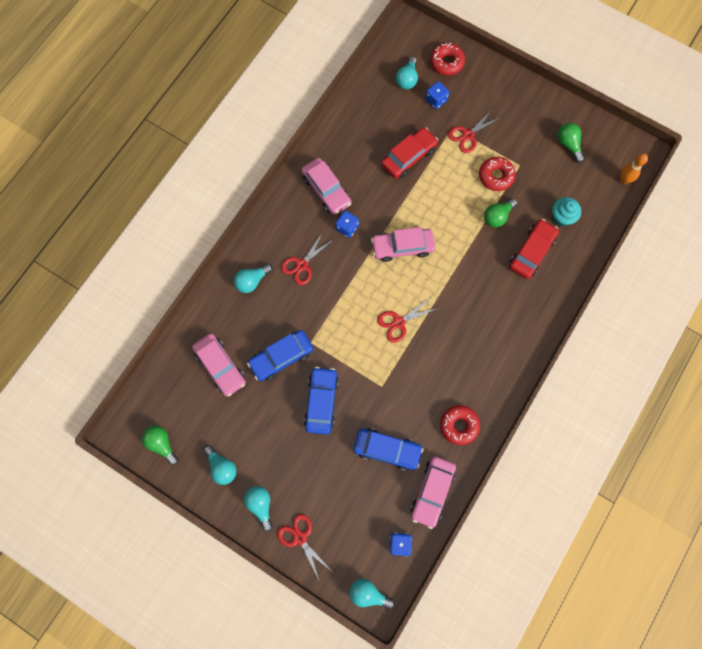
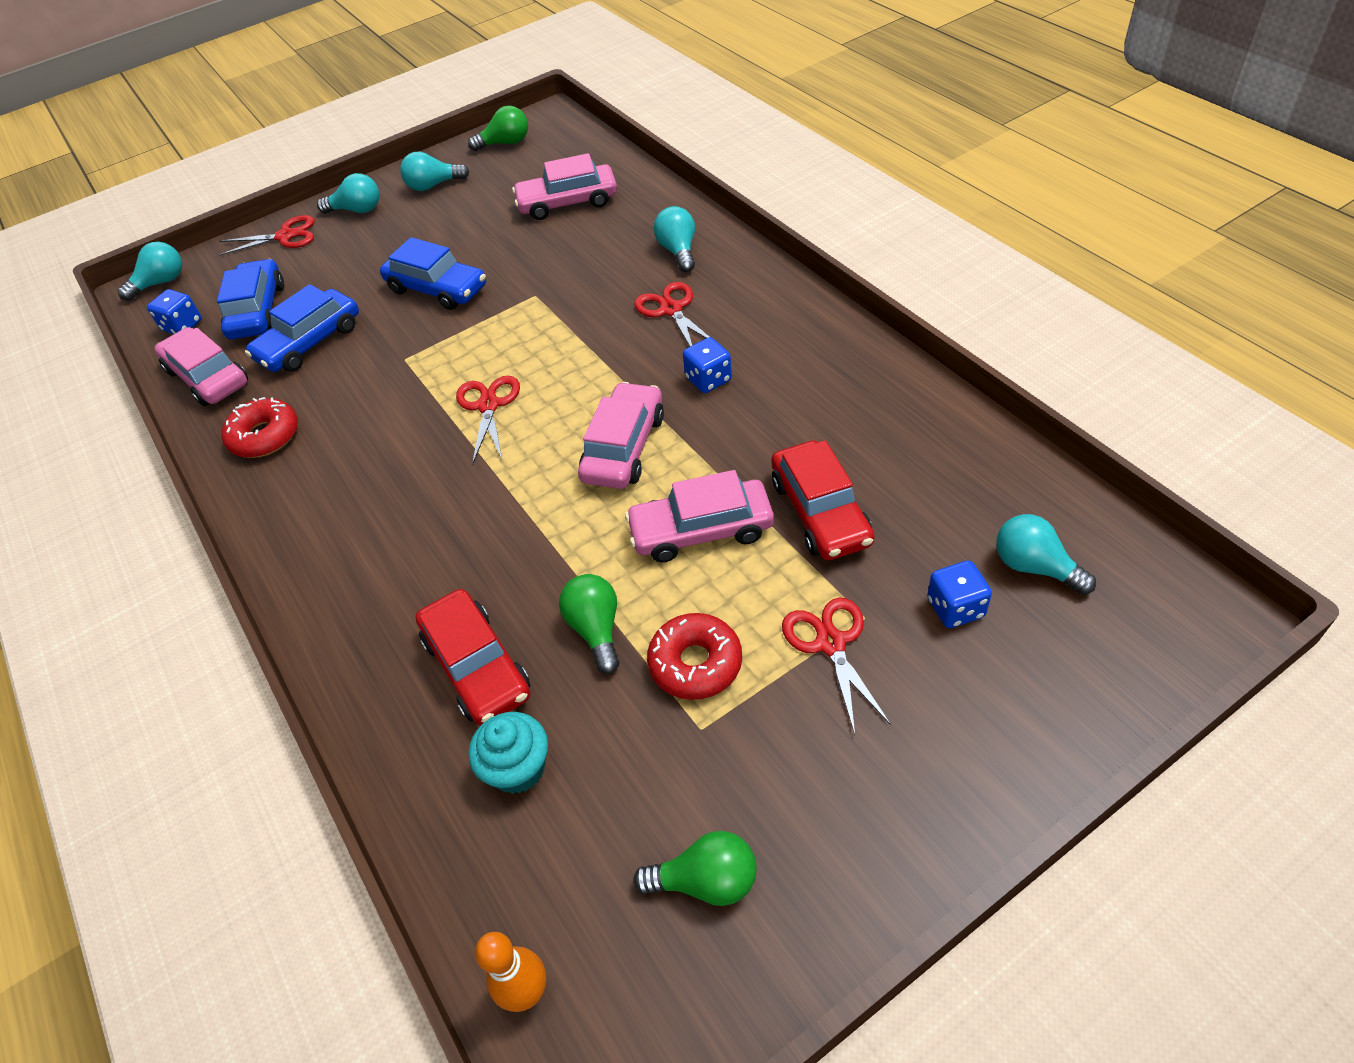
camera: 120 degrees right, 25 degrees down
blue car [247,330,313,381] -> blue car moved to [217,259,284,339]
pink car [301,158,351,215] -> pink car moved to [625,470,774,562]
red donut [430,43,465,75] -> none

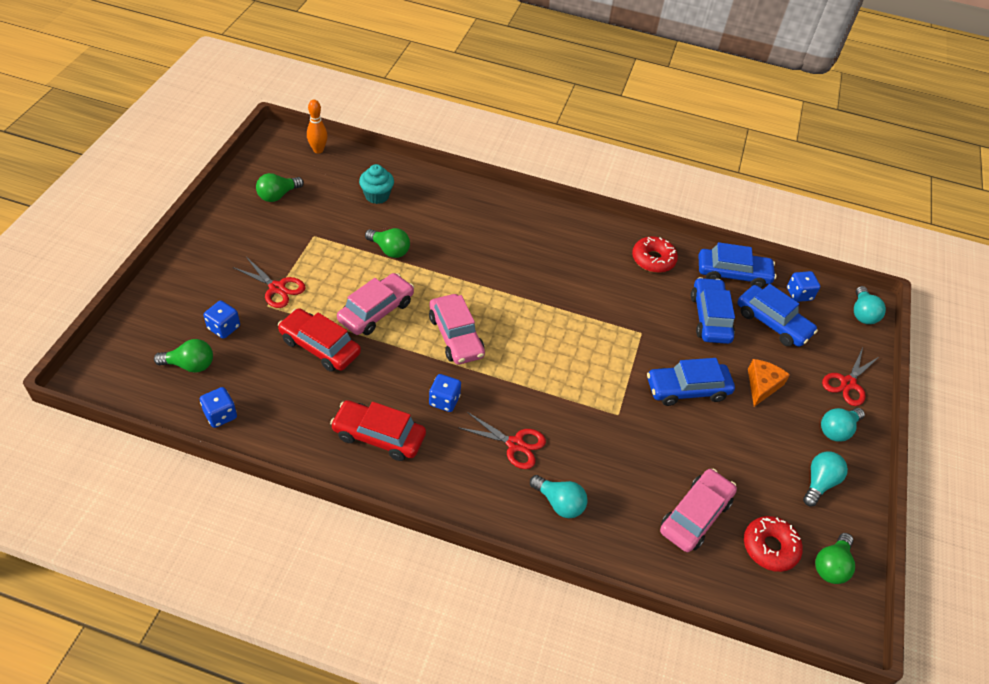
camera: 130 degrees right, 0 degrees up
pink car [154,327,248,406] -> blue car [698,242,777,288]
red car [416,589,530,726] -> red car moved to [330,400,426,461]
red scissors [456,376,520,464] -> none
red donut [647,613,742,700] -> red donut moved to [744,516,803,572]
turquoise light bulb [996,514,1096,595] -> green light bulb [154,339,213,373]
none -> blue dice [200,387,237,428]
none -> orange cheese [748,359,790,407]

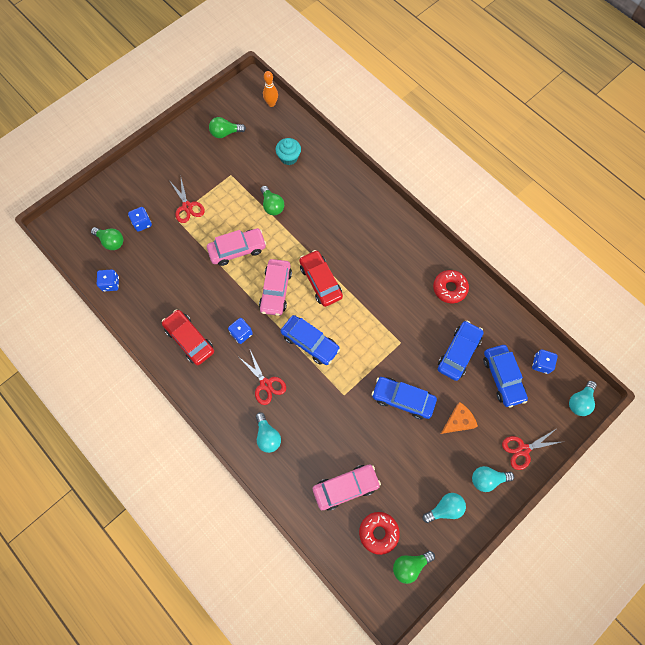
camera: 35 degrees right, 20 degrees up
red car [278,308,361,372] -> red car moved to [299,250,343,307]
blue car [698,242,777,288] -> blue car moved to [281,315,340,365]

